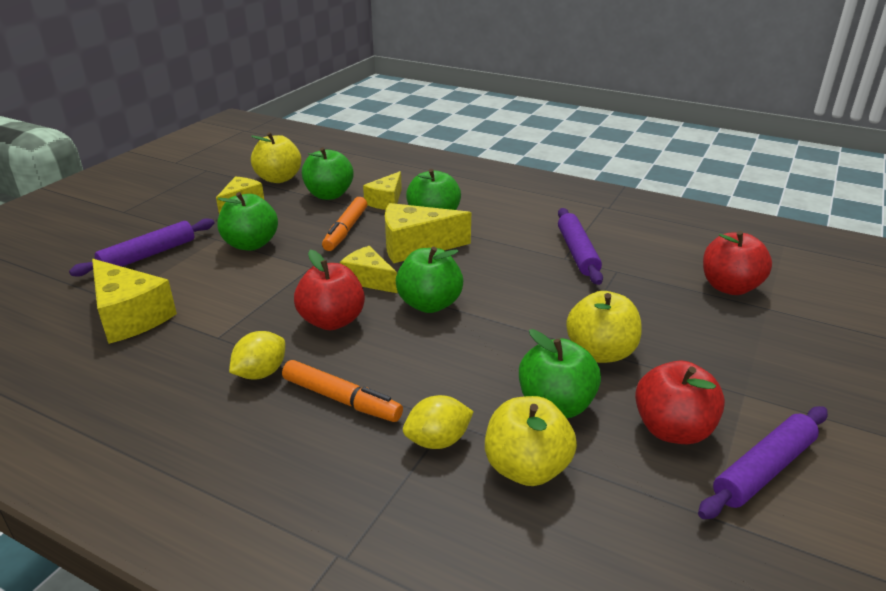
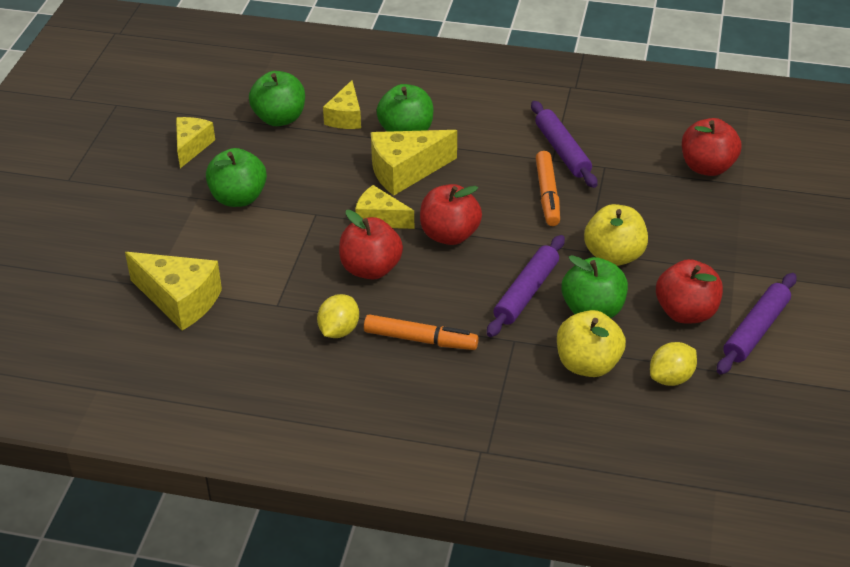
camera: 15 degrees left, 10 degrees up
purple rolling pin [69,218,214,277] -> purple rolling pin moved to [487,235,565,337]
yellow apple [251,132,301,183] -> none
orange marker [322,197,367,251] -> orange marker moved to [536,151,560,226]
green apple [396,247,463,313] -> red apple [420,184,482,245]
yellow lemon [403,395,474,449] -> yellow lemon moved to [650,342,697,386]

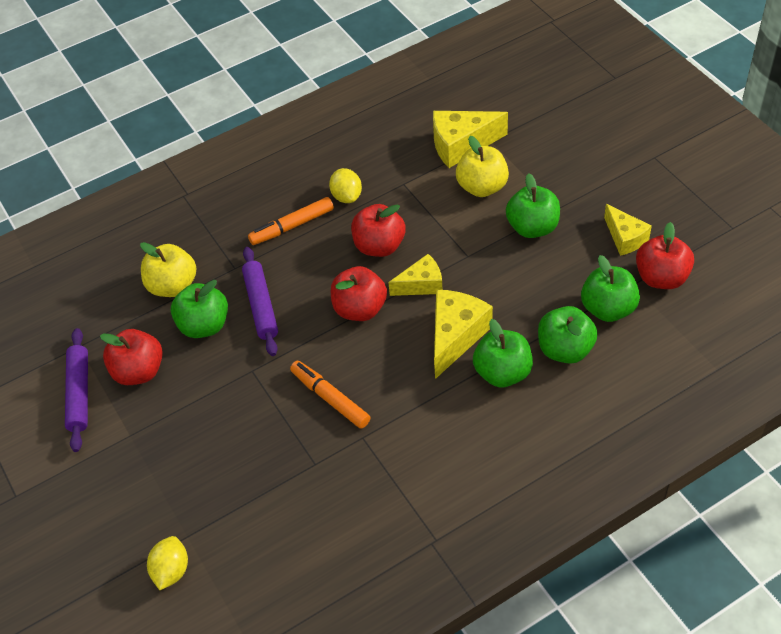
camera: 140 degrees right, 10 degrees up
yellow cheese [323,80,361,129] -> green apple [538,306,598,364]
purple rolling pin [531,101,598,188] -> none
yellow apple [584,204,648,266] -> yellow apple moved to [456,136,509,197]
yellow lemon [650,342,697,386] -> yellow lemon moved to [147,536,188,590]
red apple [682,118,742,176] -> red apple moved to [636,222,694,289]

